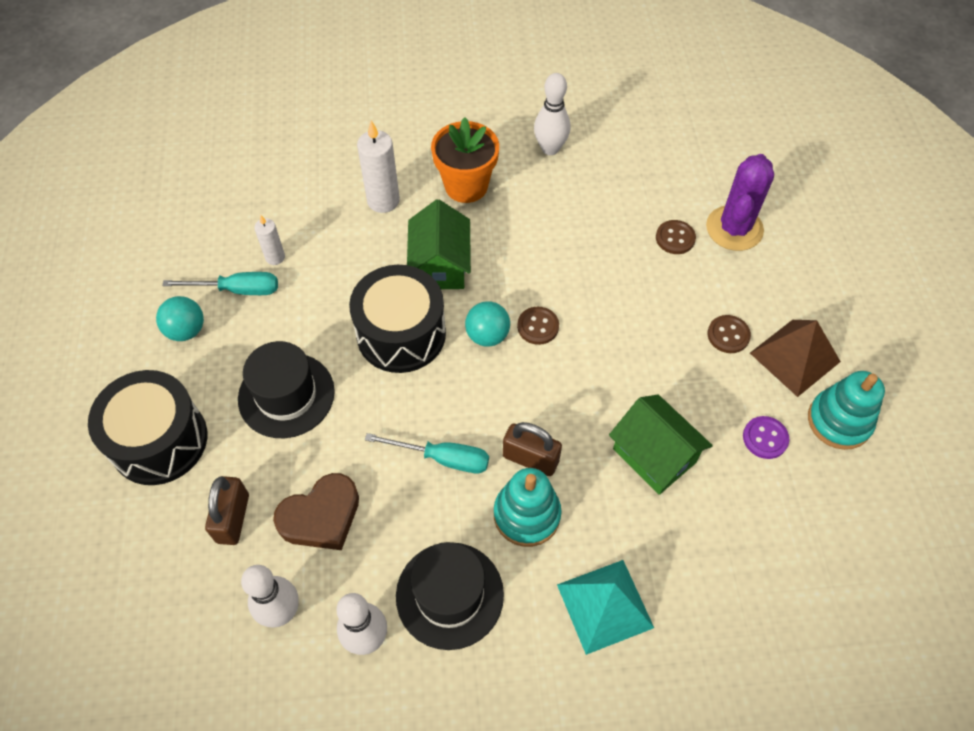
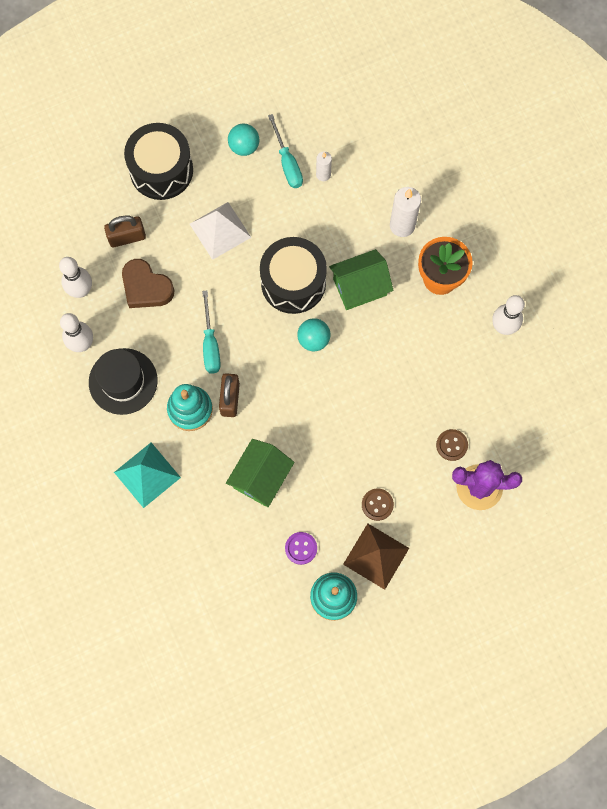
camera: 70 degrees right, 15 degrees up
black hat [238,341,335,438] -> white pyramid [190,202,251,260]
brown button [517,307,559,345] -> none

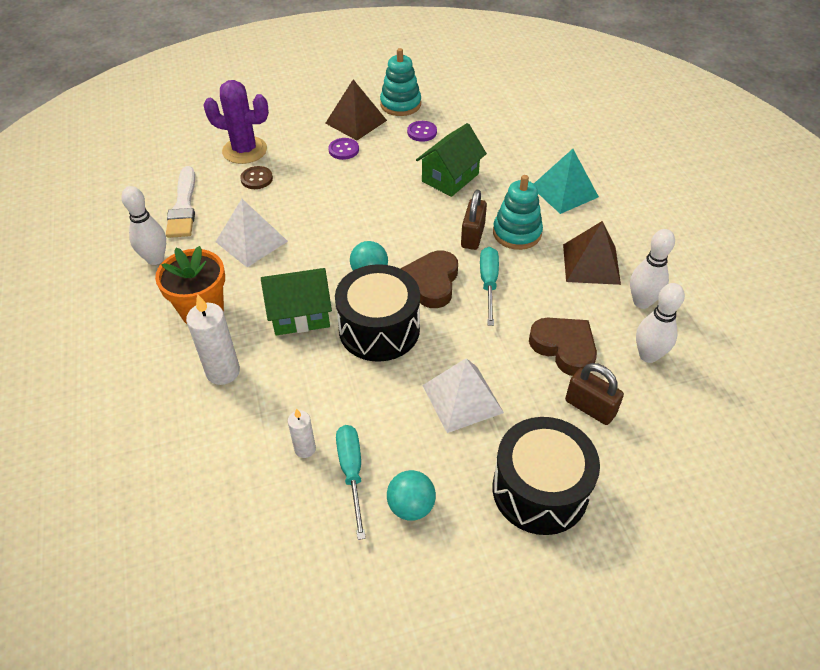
camera: 170 degrees left, 25 degrees down
black hat [89,348,158,415] -> brown pyramid [563,221,621,285]
brown padlock [104,216,146,247] -> brown padlock turned 45 degrees clockwise [565,363,624,425]
brown button [362,489,394,521] -> purple button [328,138,359,160]
none -> white brush [166,166,195,238]
none -> white pyramid [216,199,288,267]
none -> brown heart [401,251,458,308]

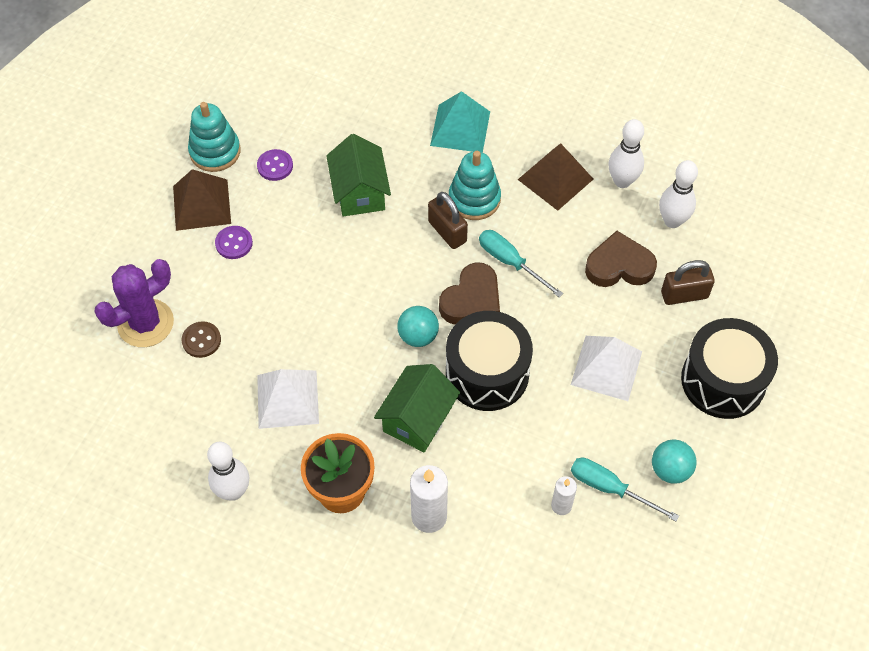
camera: 50 degrees left, 10 degrees up
white brush [166,166,195,238] -> none
brown heart [401,251,458,308] -> brown heart turned 105 degrees counterclockwise [439,262,500,324]

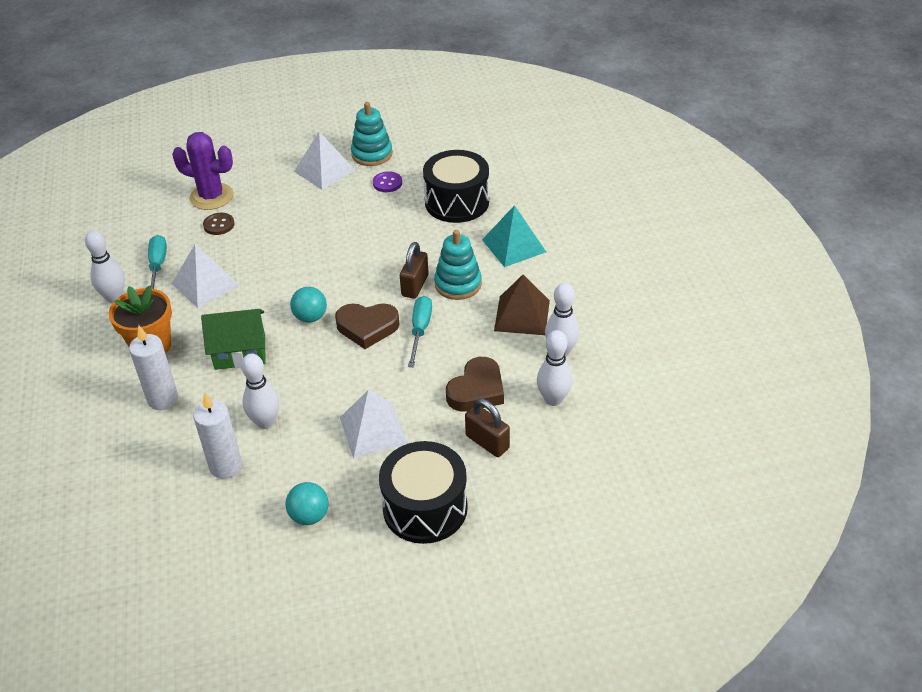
camera: 55 degrees right, 15 degrees down
brown pyramid [173,169,231,231] -> white pyramid [294,131,355,190]
purple button [215,226,253,259] -> none
green house [327,134,391,216] -> none
black drum [446,311,533,411] -> black drum moved to [423,150,489,223]
white candle [551,476,577,515] -> white candle [193,392,242,479], size x1.71
turquoise screwdriver [571,458,679,522] -> turquoise screwdriver moved to [148,235,167,289]
brown heart [585,231,657,287] -> brown heart turned 75 degrees clockwise [446,357,504,411]
none -> white bowling pin [241,354,279,429]

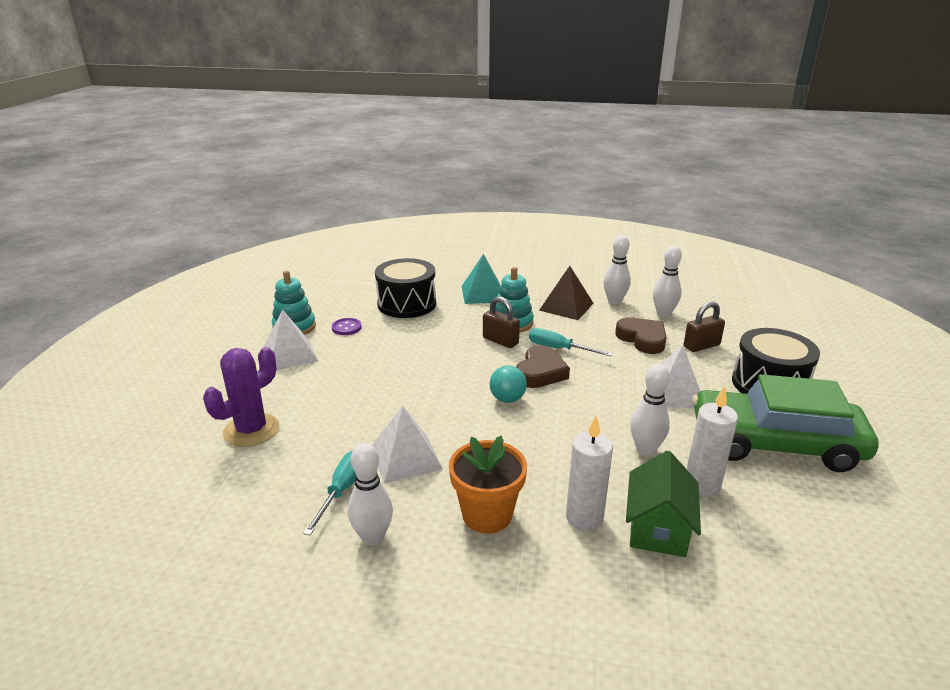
camera: 70 degrees left, 15 degrees down
turquoise screwdriver [148,235,167,289] -> turquoise screwdriver turned 90 degrees clockwise [303,451,356,535]
green house [201,309,265,370] -> green house moved to [626,451,701,557]
brown button [203,213,235,235] -> none
turquoise ball [285,482,329,525] -> green car [692,374,879,472]

